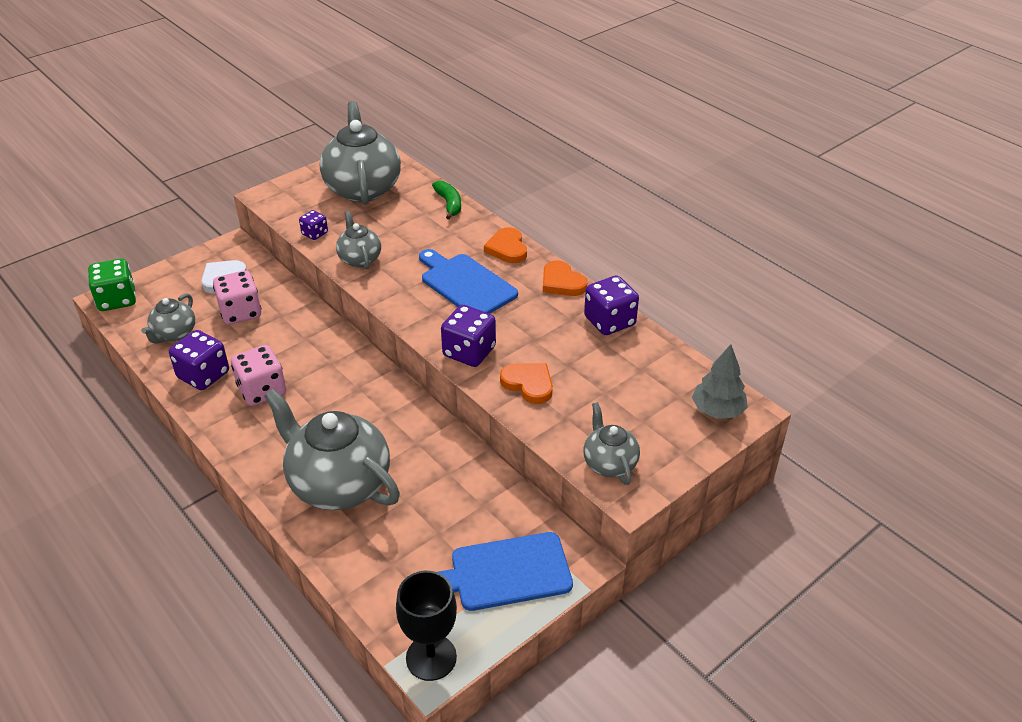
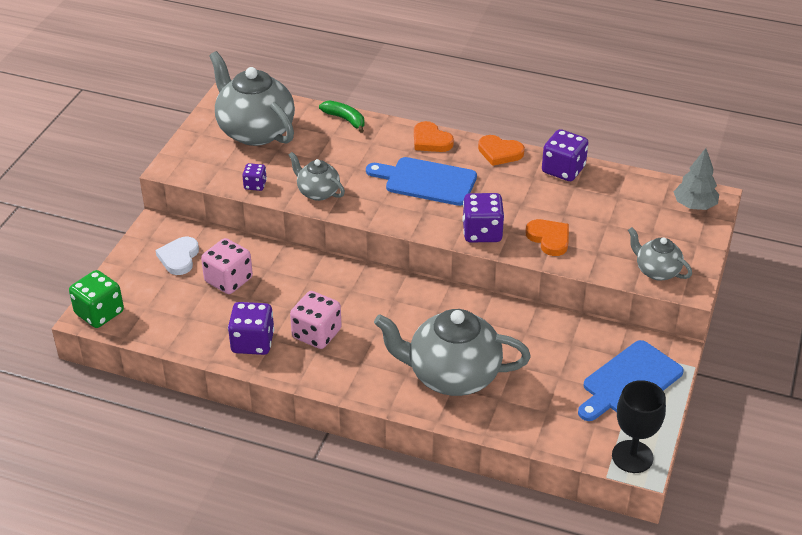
camera: 30 degrees left, 0 degrees up
grey teapot [141,293,195,344] -> none
orange heart [500,363,553,404] -> orange heart turned 45 degrees clockwise [526,219,569,256]

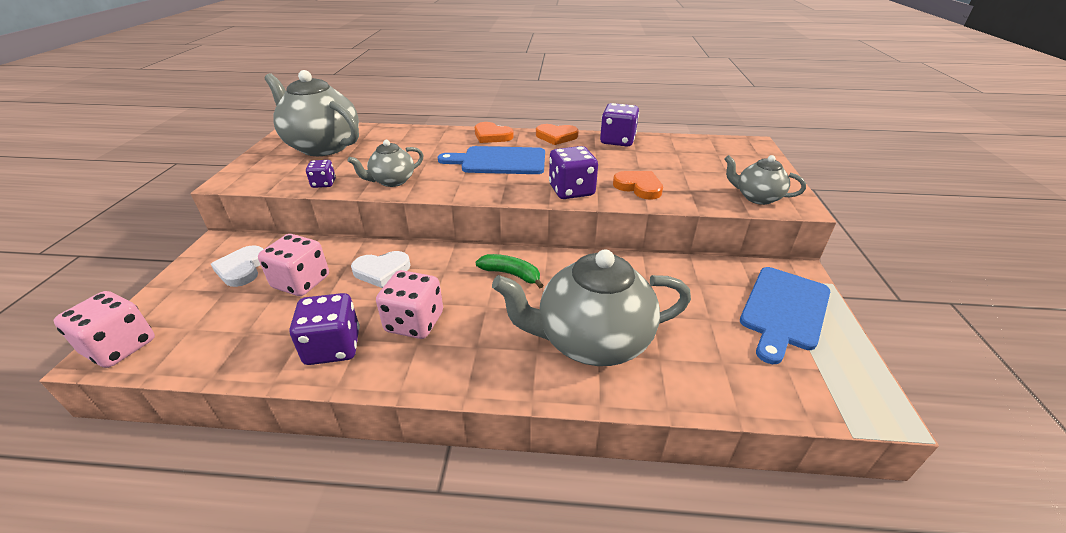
camera: 15 degrees left, 5 degrees down
green dice [69,270,124,328] -> pink dice [54,291,155,368]
grey teapot [289,152,345,201] -> grey teapot turned 60 degrees counterclockwise [348,140,424,187]
green banana [319,101,364,133] -> green banana moved to [475,254,544,288]
black goblet [612,380,666,473] -> none
grey tree [674,148,719,210] -> none
none -> white heart [351,251,410,288]

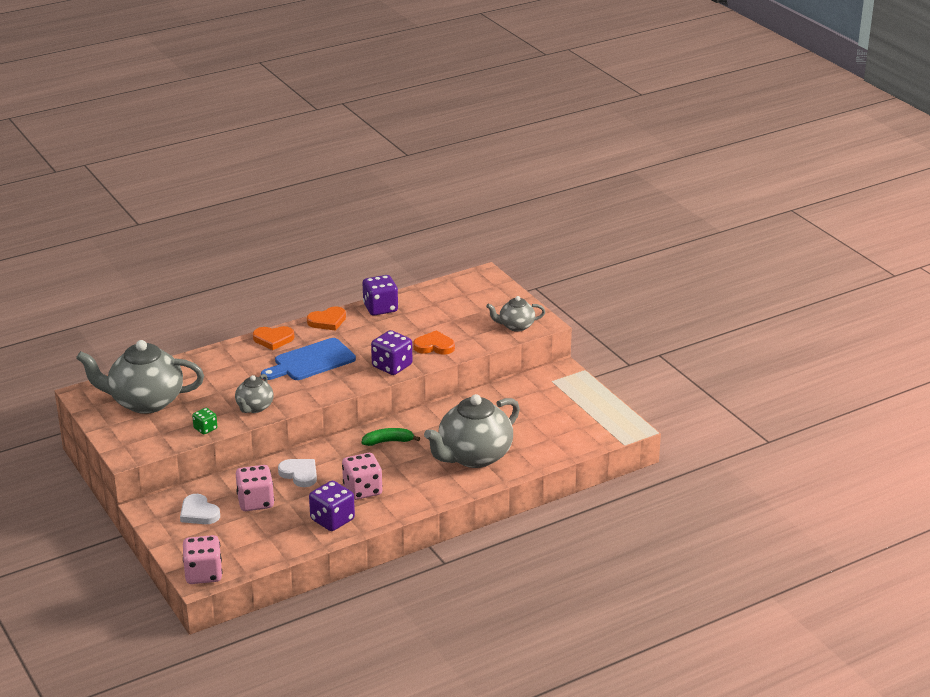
camera: 35 degrees left, 5 degrees down
purple dice [306,160,336,188] -> green dice [192,408,217,434]
white heart [351,251,410,288] -> white heart turned 90 degrees counterclockwise [278,459,317,487]
blue cutting board [740,267,830,364] -> none

